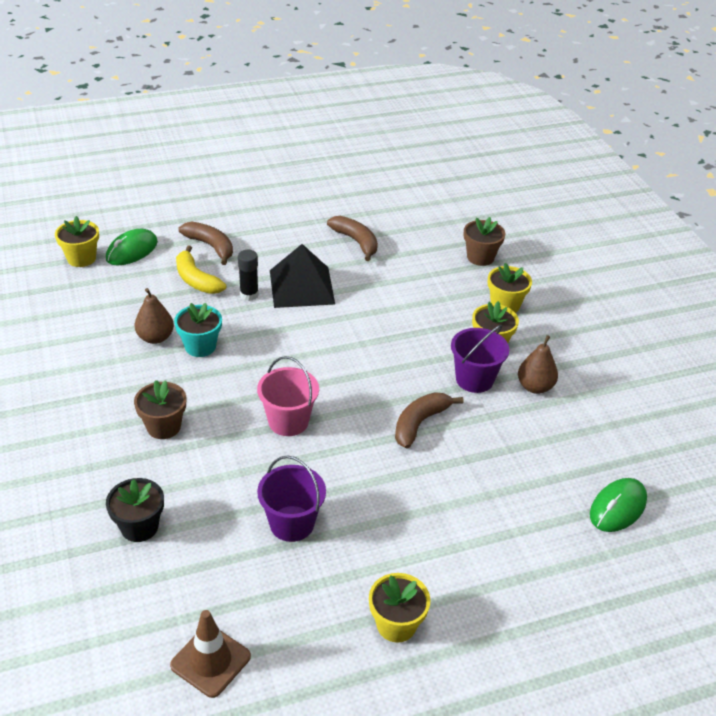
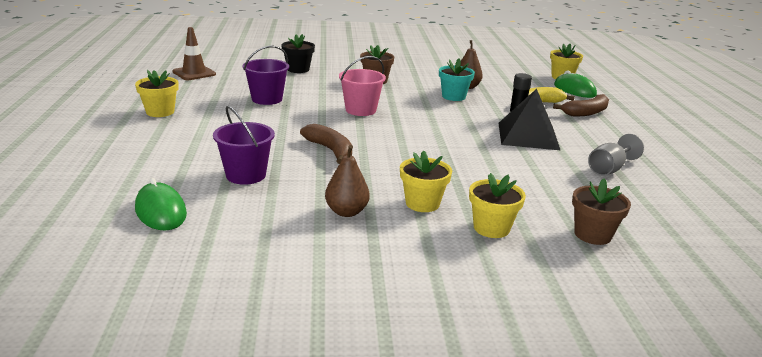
camera: 105 degrees right, 15 degrees down
brown banana [327,216,378,261] -> grey goblet [588,134,644,176]
purple bucket [451,325,509,393] -> purple bucket moved to [213,106,275,185]

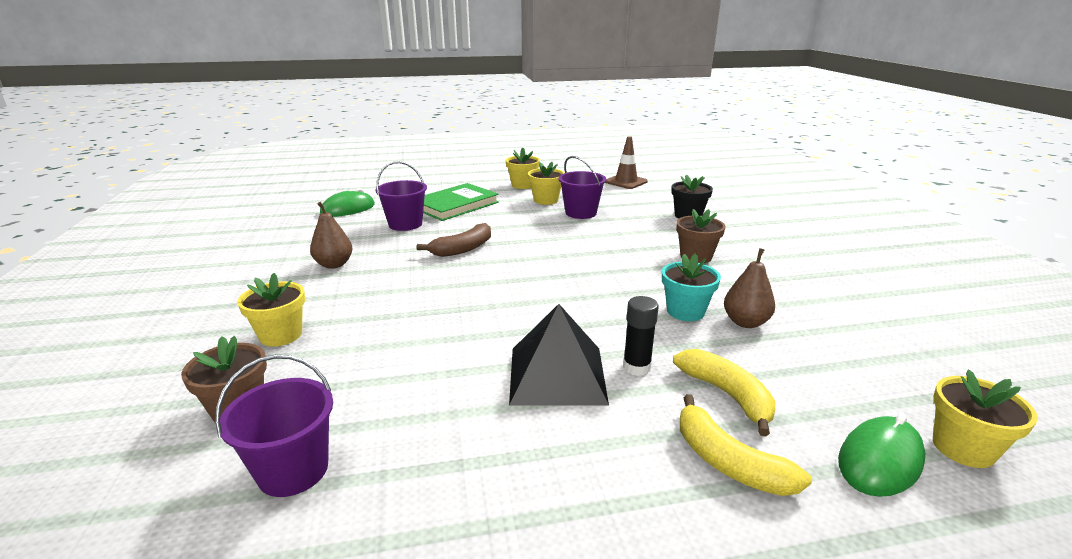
camera: 85 degrees right, 0 degrees up
pink bucket [339,56,386,116] -> none
yellow flower pot [400,150,452,212] -> yellow flower pot moved to [528,162,565,205]
brown banana [553,94,609,116] -> yellow banana [680,394,812,496]
grey goblet [588,134,644,176] -> none
none -> purple bucket [215,355,333,497]
none -> green book [423,183,499,221]

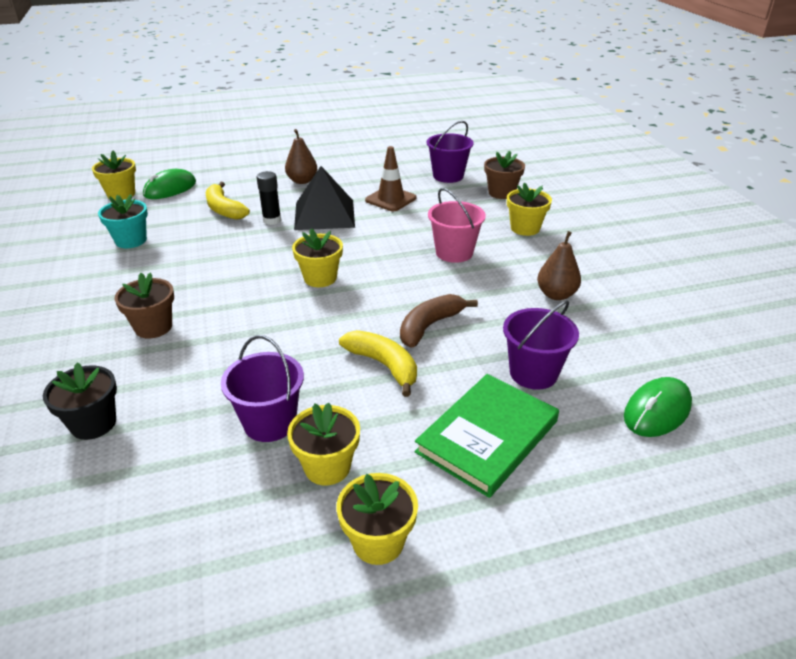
camera: 175 degrees right, 10 degrees up
brown traffic cone [605,136,648,189] -> brown traffic cone moved to [365,146,416,211]
turquoise flower pot [662,253,721,321] -> turquoise flower pot moved to [98,194,148,248]
yellow banana [680,394,812,496] -> yellow banana moved to [339,330,417,397]
brown pear [724,248,775,328] -> brown pear moved to [285,129,317,184]
none -> yellow flower pot [292,228,343,287]
none -> pink bucket [428,188,486,263]

